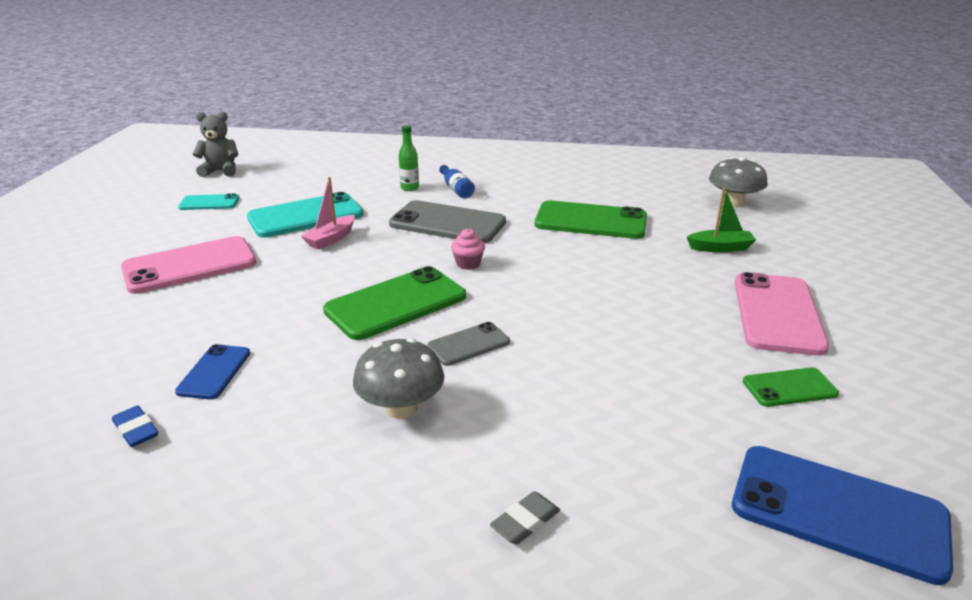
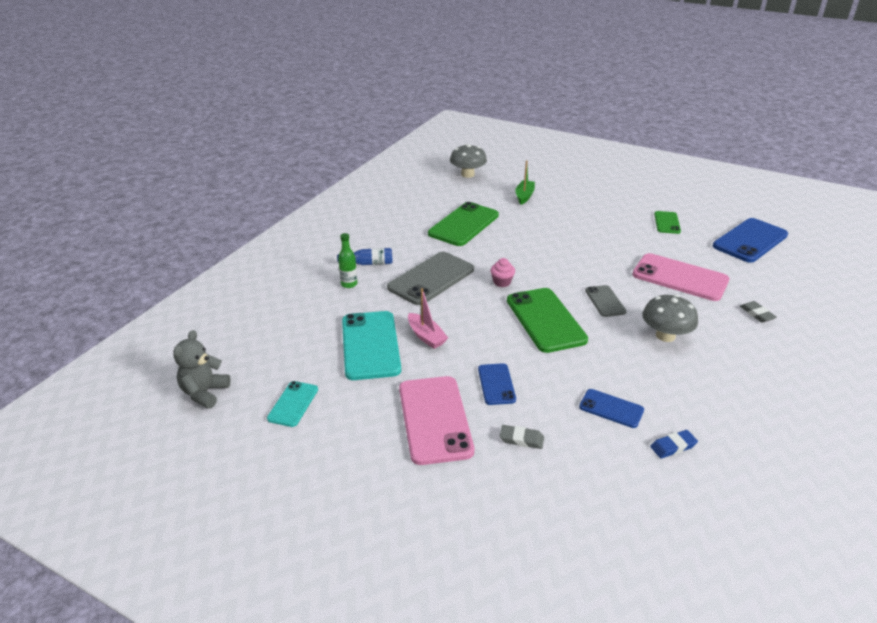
camera: 70 degrees left, 5 degrees up
pink phone [735,272,829,356] -> pink phone moved to [632,253,729,301]
none -> blue phone [478,363,516,405]
none -> grey eraser [500,425,544,449]

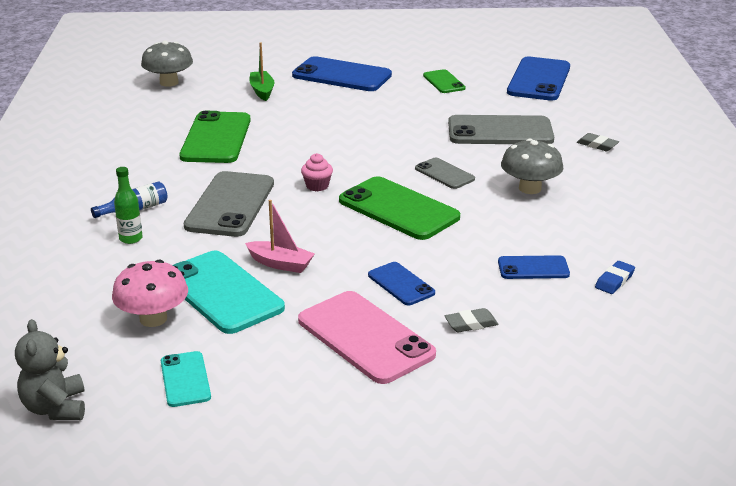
camera: 30 degrees left, 5 degrees down
pink phone [632,253,729,301] -> grey phone [448,115,554,144]
none -> pink mushroom [112,260,188,327]
none -> blue phone [292,56,392,91]

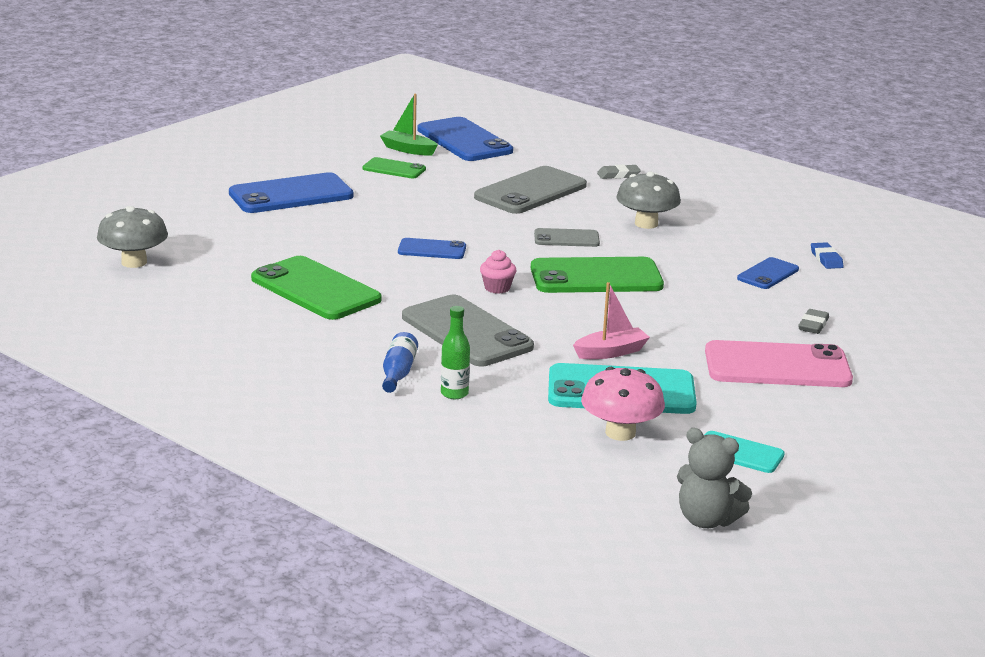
camera: 50 degrees left, 5 degrees down
green boat [249,43,274,101] -> green boat moved to [380,94,438,156]
blue phone [368,262,435,305] -> blue phone moved to [398,238,466,259]

